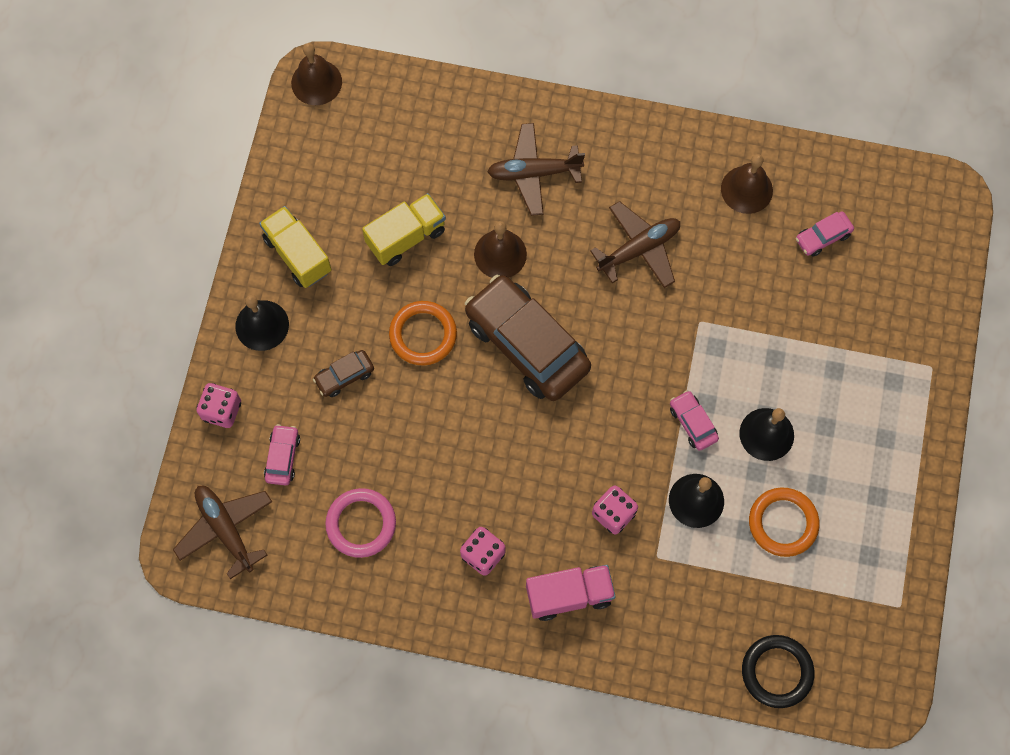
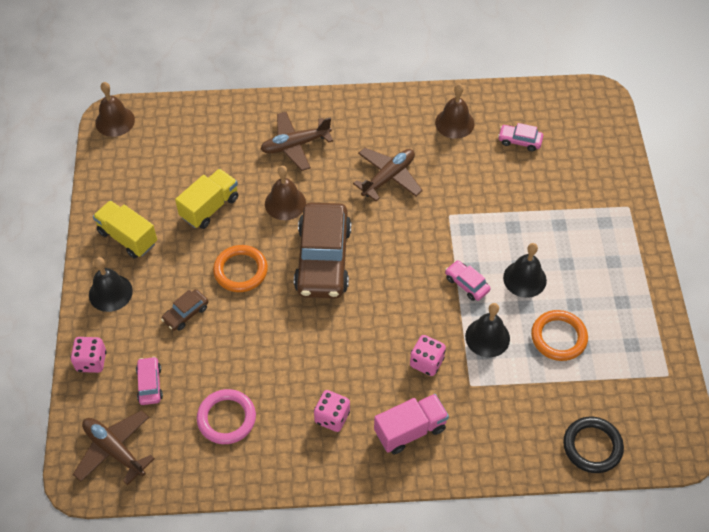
camera: 15 degrees left, 15 degrees down
brown car [465,275,591,401] -> brown car turned 120 degrees counterclockwise [294,203,351,298]
pink car [796,211,854,257] -> pink car turned 60 degrees clockwise [498,123,543,152]

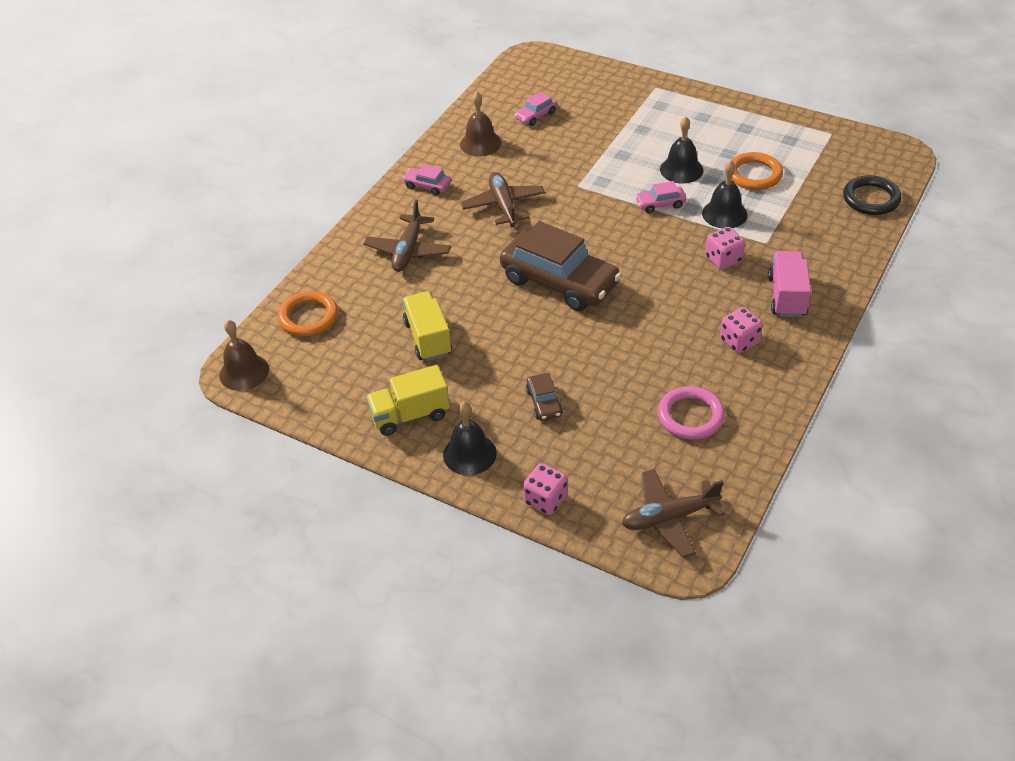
camera: 55 degrees left, 10 degrees down
pink car [136,356,163,405] -> pink car moved to [402,165,451,195]
orange ring [213,245,268,292] -> orange ring moved to [278,291,338,337]
brown bell [265,166,306,220] -> none

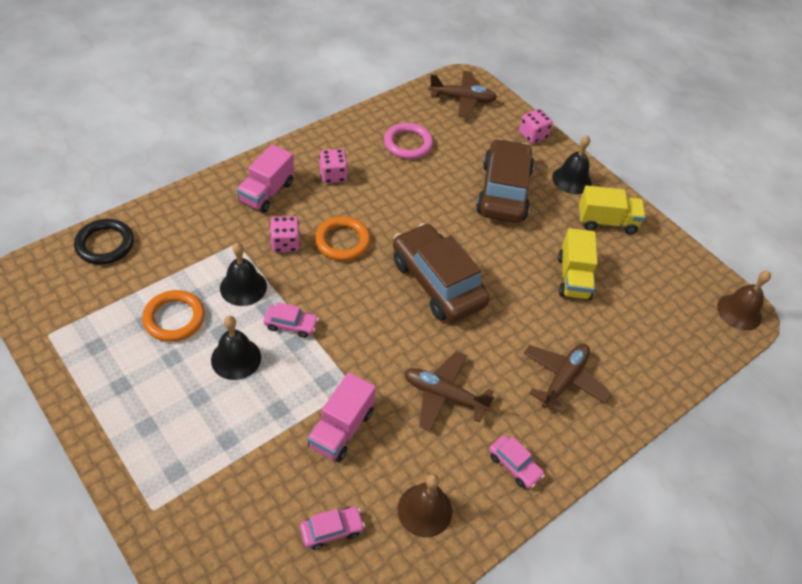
camera: 165 degrees left, 5 degrees up
orange ring [278,291,338,337] -> orange ring moved to [315,217,370,261]
brown plane [461,172,545,227] -> brown plane turned 105 degrees clockwise [404,351,494,432]
brown car [526,373,563,421] -> brown car [476,138,534,223], size x2.30
none -> pink truck [308,372,376,462]

